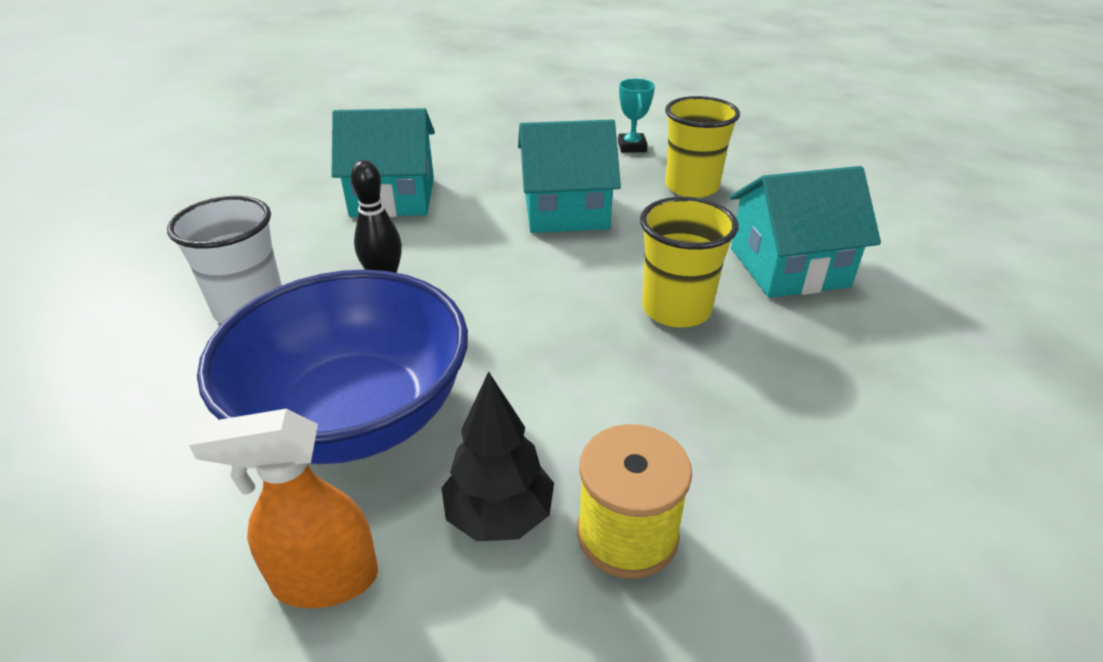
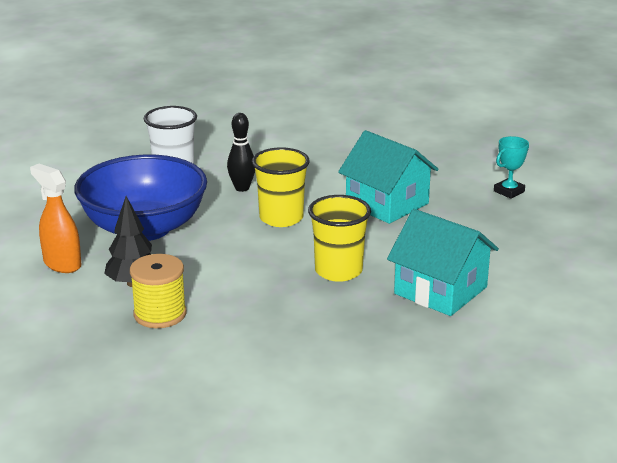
camera: 50 degrees right, 10 degrees down
turquoise house [332,108,435,217] -> none
yellow cup [665,96,740,198] -> yellow cup moved to [252,147,310,227]

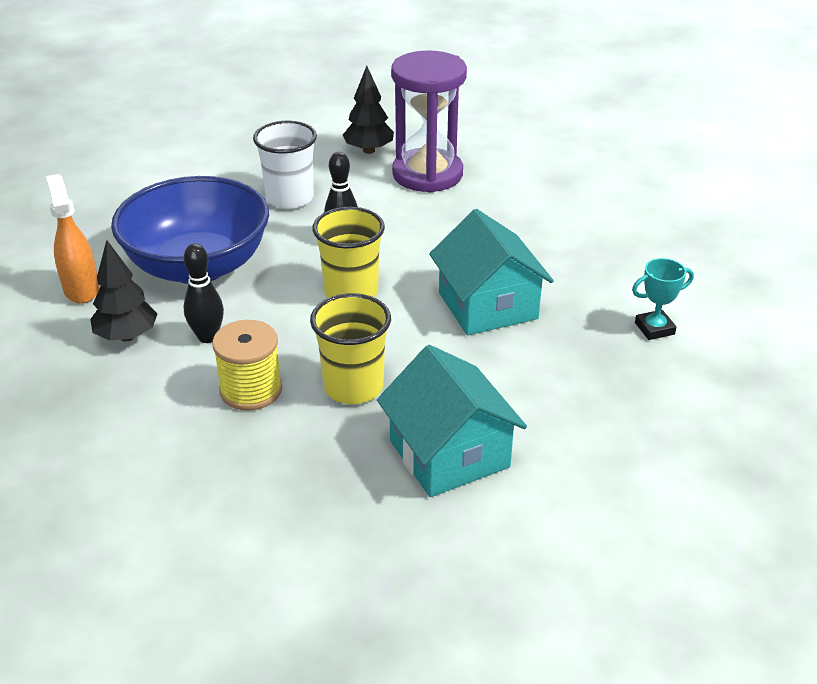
camera: 25 degrees right, 10 degrees up
yellow spool [130,254,186,328] -> yellow spool moved to [212,320,282,411]
none -> black bowling pin [184,243,224,343]
none -> black tree [343,66,394,154]
none -> purple hourglass [391,51,467,193]

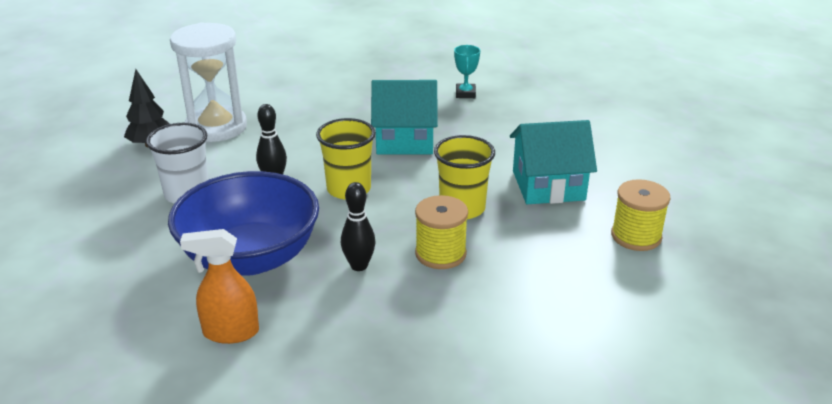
camera: 70 degrees left, 5 degrees down
black tree [90,240,158,342] -> none
purple hourglass [391,51,467,193] -> white hourglass [170,22,247,142]
none -> yellow spool [611,179,671,251]

